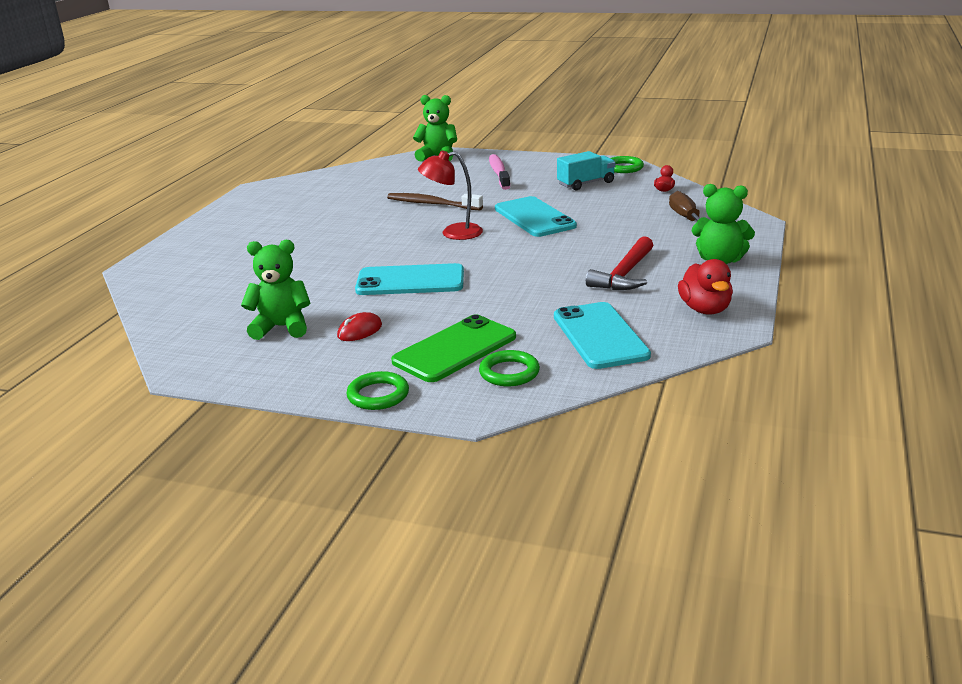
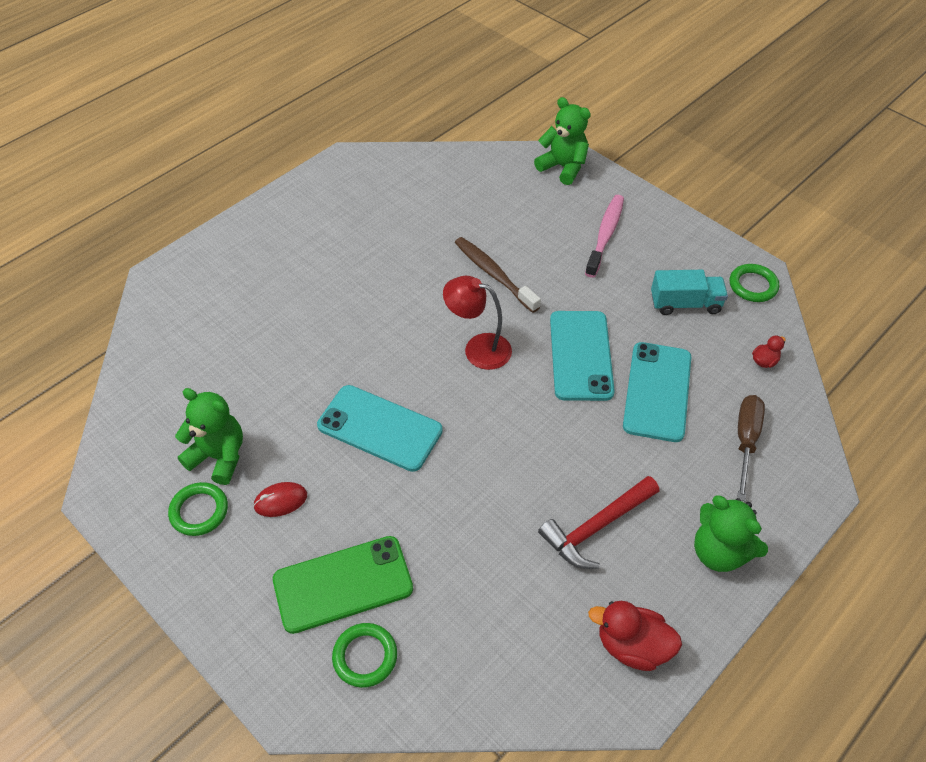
camera: 25 degrees right, 25 degrees up
green ring [346,371,409,410] -> green ring moved to [168,482,228,536]
turquoise phone [554,302,651,369] -> turquoise phone moved to [623,342,691,442]
red duck [678,259,733,314] -> red duck turned 90 degrees clockwise [588,601,682,671]

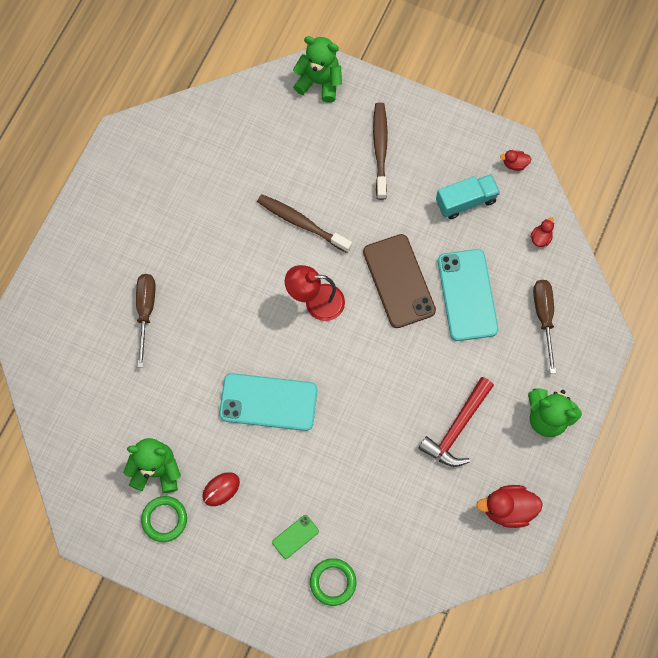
camera: 20 degrees left, 20 degrees up
green phone [273,536,413,634] -> green phone [272,515,319,559], size x0.46
turquoise phone [550,311,615,401] -> brown phone [363,234,436,328]
pink toothbrush [585,195,624,278] -> brown toothbrush [373,102,388,200]
green ring [729,264,779,302] -> red duck [500,150,531,171]
none -> brown screwdriver [136,274,155,367]

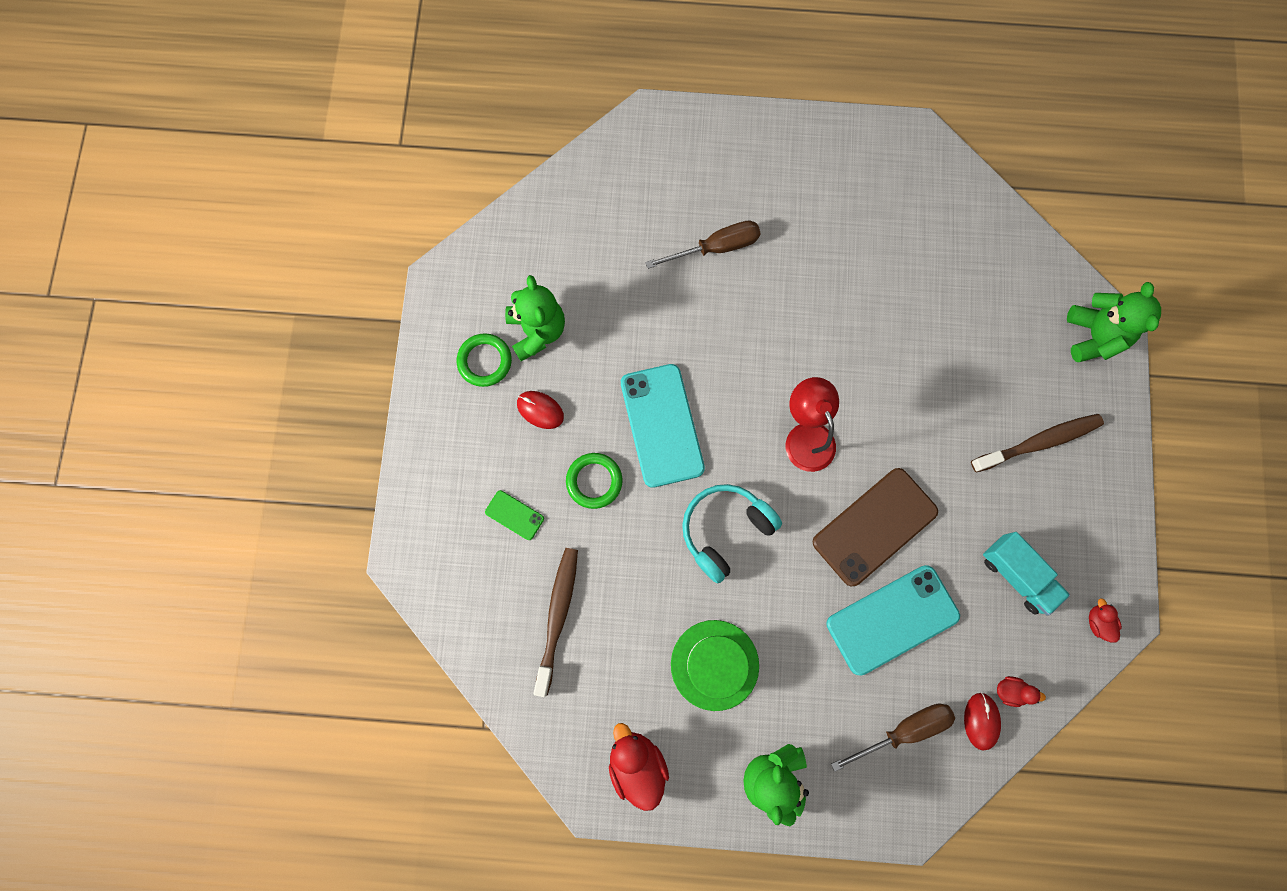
camera: 70 degrees right, 5 degrees up
brown toothbrush [257,194,352,253] -> brown toothbrush moved to [533,548,578,697]
green ring [310,558,356,606] -> green ring moved to [566,453,623,509]
red hammer [418,377,494,467] -> green hat [671,620,759,711]
none -> turquoise headphones [682,484,782,583]
none -> red mouse [964,693,1001,751]

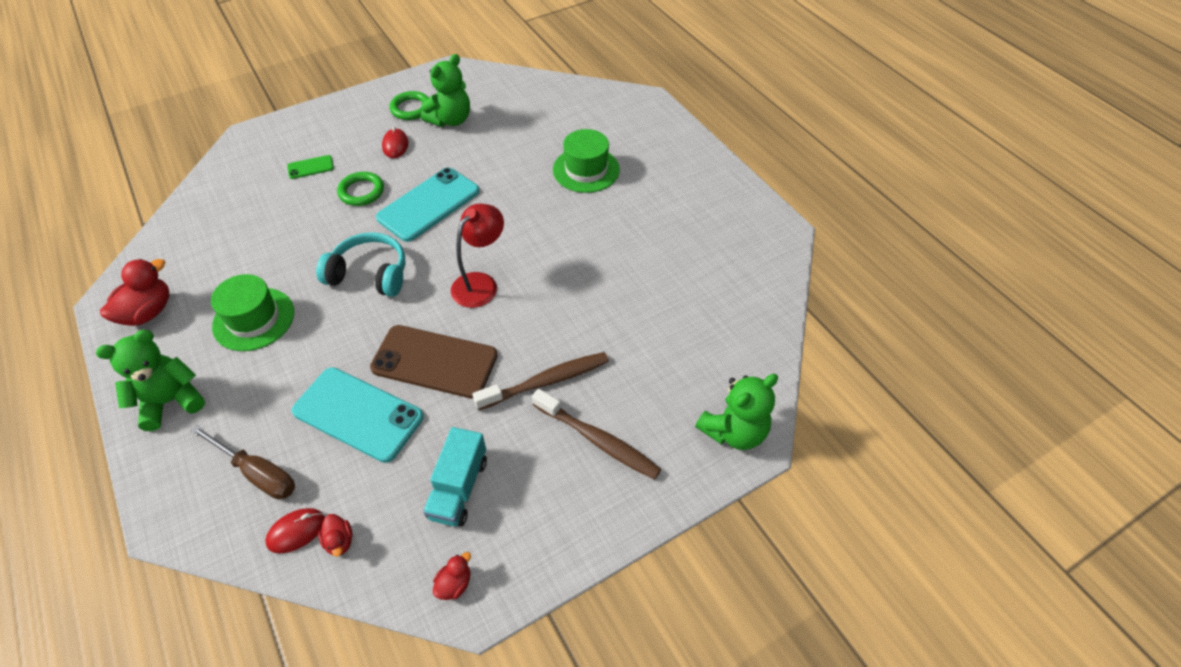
camera: 55 degrees right, 25 degrees down
green phone [485,490,544,540] -> green phone turned 75 degrees clockwise [287,155,334,179]
brown toothbrush [533,548,578,697] -> brown toothbrush moved to [472,352,609,410]
brown screwdriver [645,220,761,269] -> green hat [553,129,620,193]

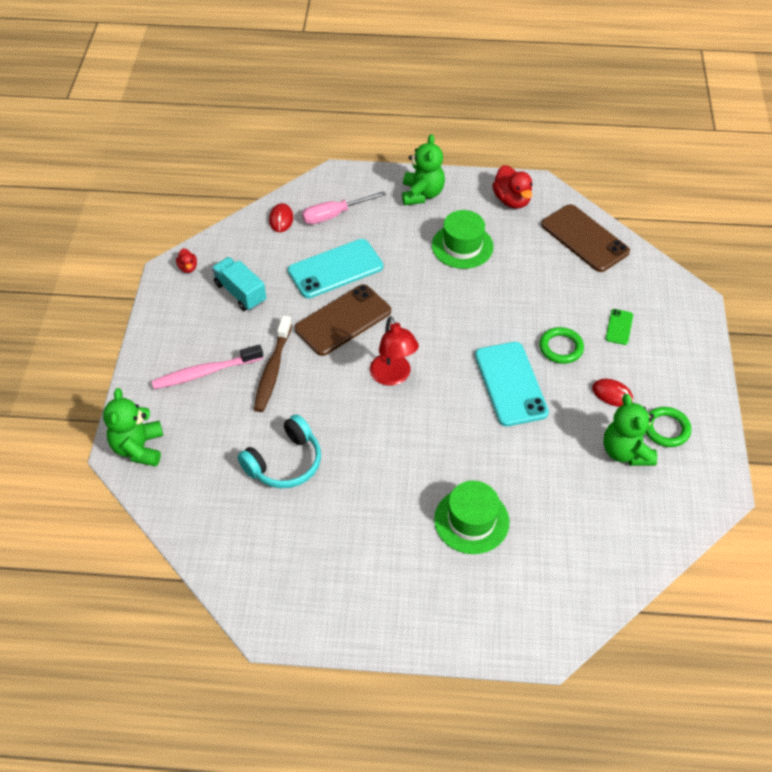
camera: 125 degrees right, 0 degrees up
brown screwdriver [191,425,295,499] -> pink screwdriver [302,191,386,224]
turquoise headphones [316,232,405,297] -> turquoise headphones moved to [237,414,321,488]
red duck [318,514,352,557] -> none
brown toothbrush [532,389,661,480] -> pink toothbrush [151,344,263,389]
none -> brown phone [541,204,630,272]

